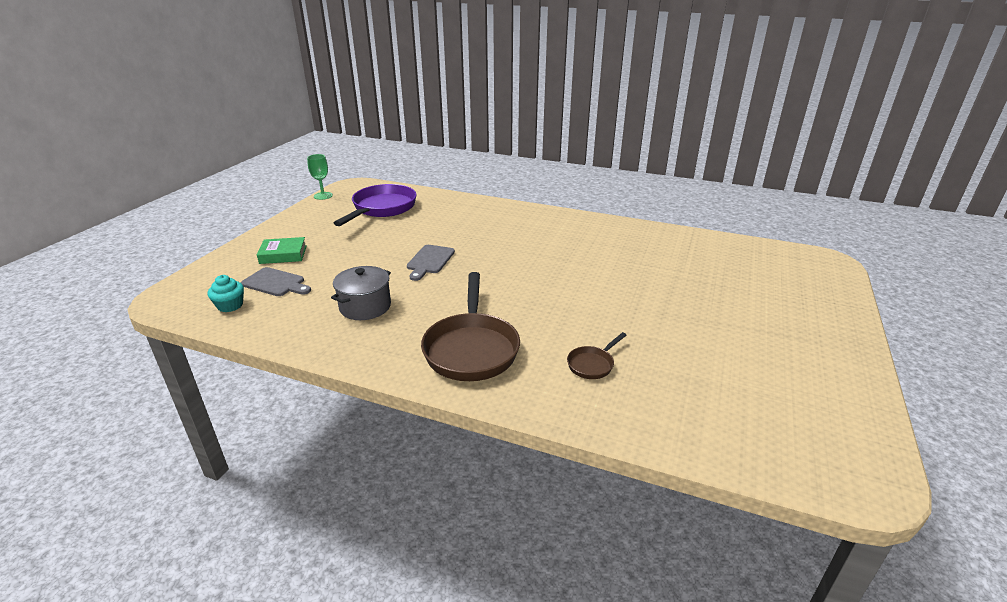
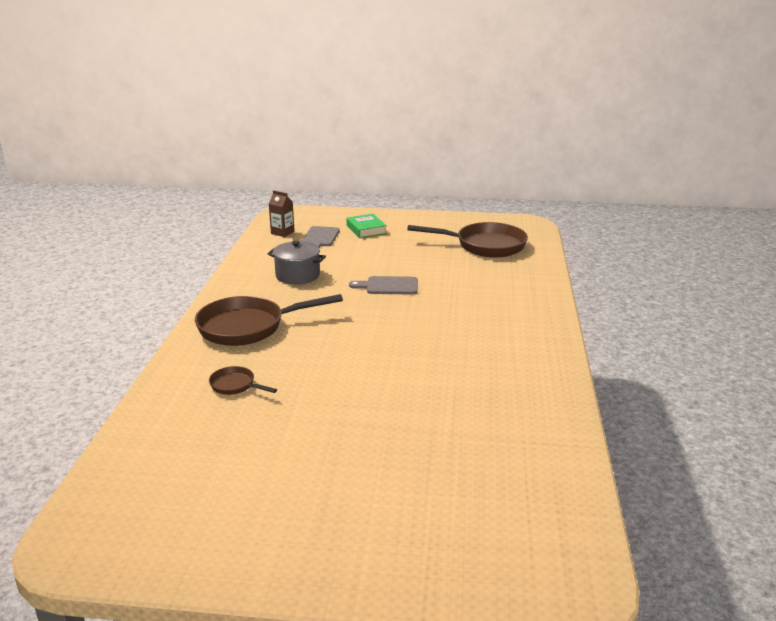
camera: 75 degrees right, 5 degrees down
turquoise cupcake [208,275,244,312] -> brown carton [269,190,295,237]
green goblet [307,154,333,200] -> none
purple pan [334,184,417,226] -> brown pan [407,222,528,258]

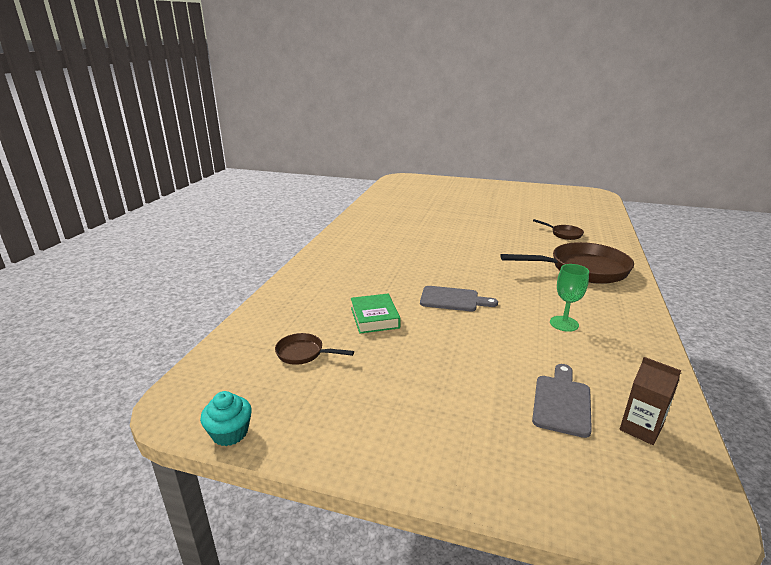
camera: 170 degrees left, 0 degrees up
grey pot [268,241,326,284] -> green goblet [550,264,589,332]
green book [346,214,387,238] -> green book moved to [351,294,401,334]
brown pan [407,222,528,258] -> brown pan [275,333,354,365], size x0.46
none -> turquoise cupcake [200,391,252,446]

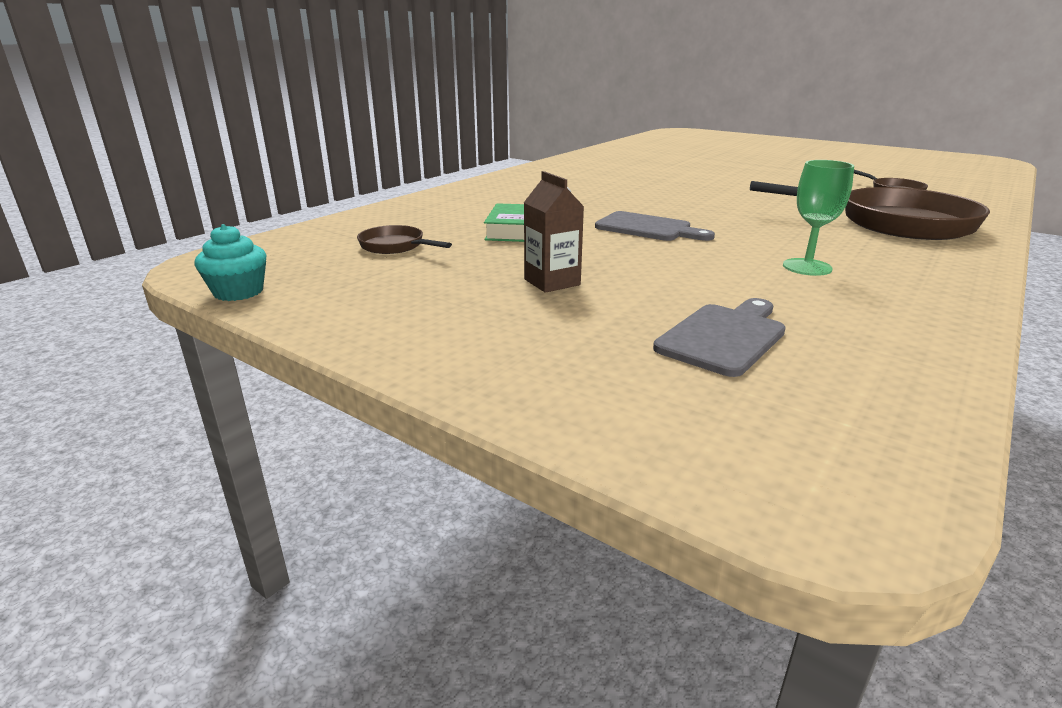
camera: 20 degrees right, 0 degrees up
brown carton [620,357,681,445] -> brown carton moved to [524,171,584,293]

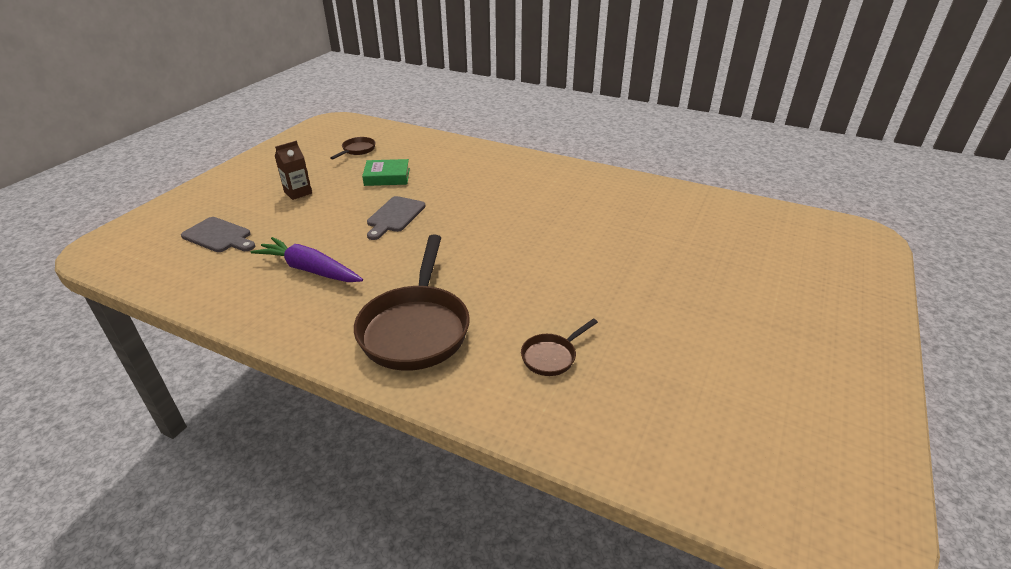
camera: 80 degrees right, 10 degrees up
turquoise cupcake [194,224,266,301] -> none
green goblet [783,160,854,276] -> purple carrot [251,237,363,282]

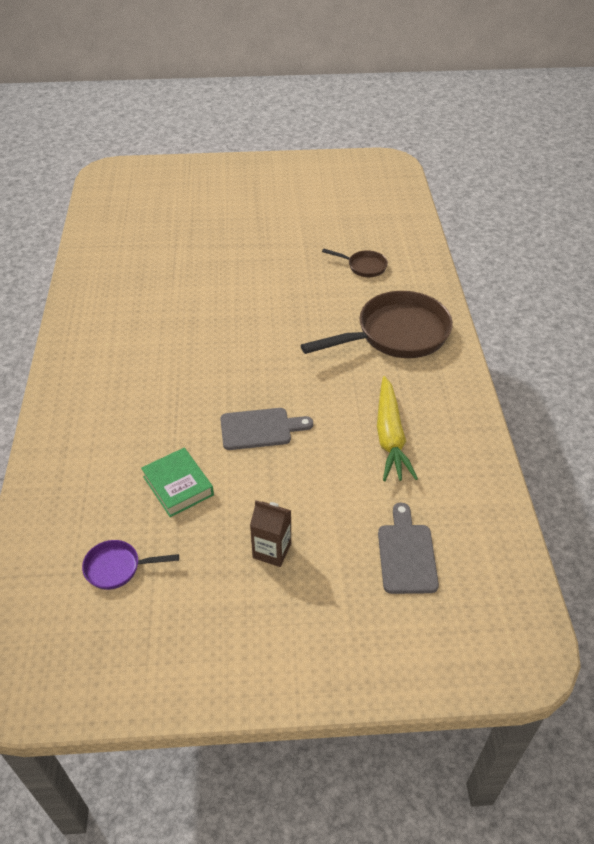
camera: 120 degrees left, 10 degrees up
purple carrot [251,237,363,282] -> yellow carrot [377,376,418,481]
brown pan [330,137,376,160] -> purple pan [82,540,179,590]

